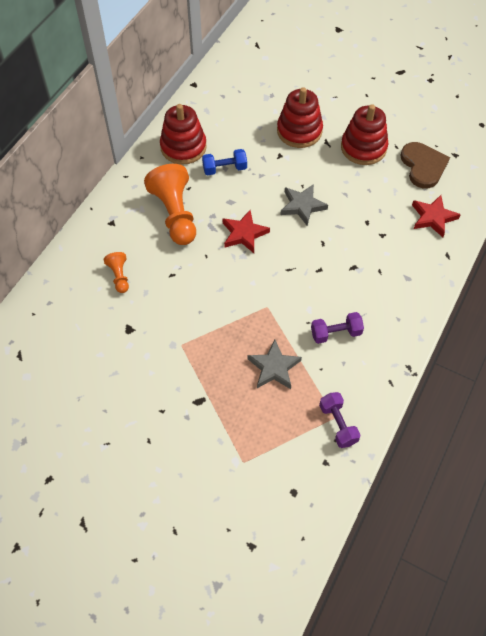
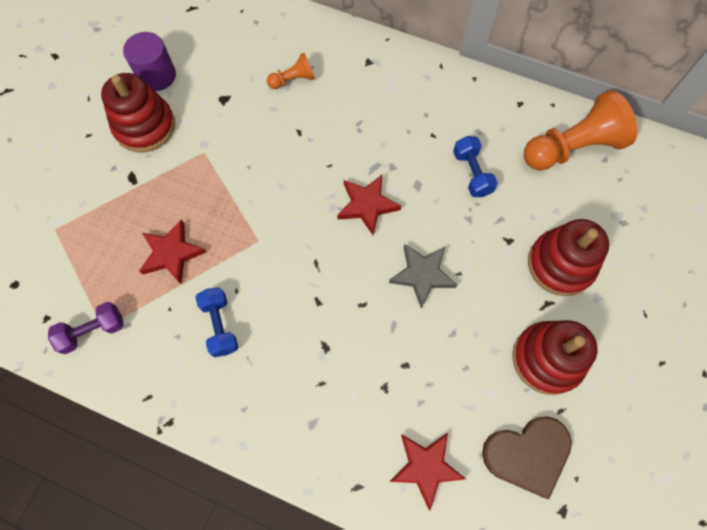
camera: 85 degrees right, 10 degrees up
orange pawn [144,164,196,245] -> orange pawn moved to [524,90,638,170]
red stacking toy [160,104,207,165] -> red stacking toy moved to [101,73,175,153]
grey star [247,340,302,389] -> red star [139,219,206,284]
purple dumbbell [311,312,364,344] -> blue dumbbell [195,287,238,357]
none -> purple cylinder [123,32,176,91]

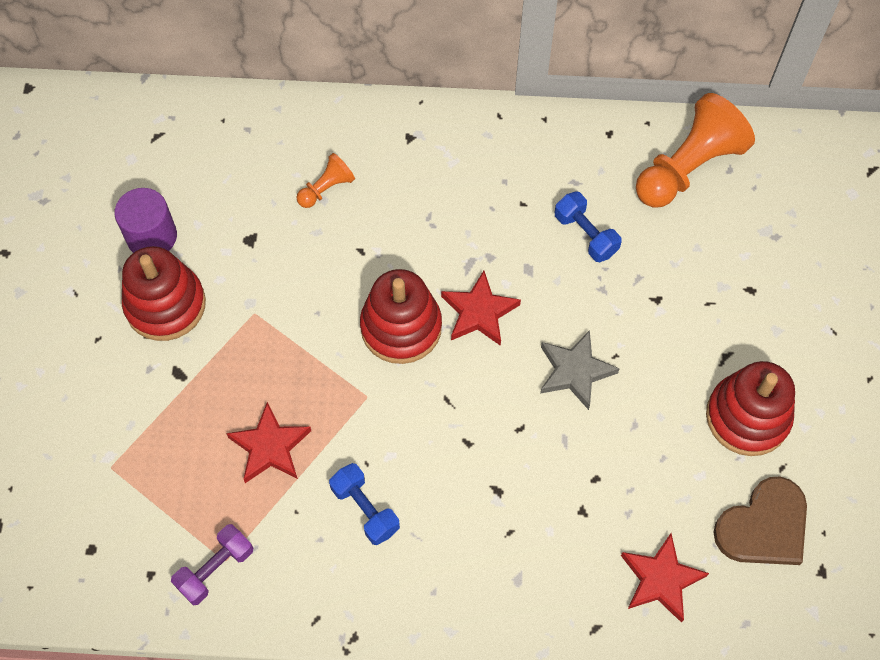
camera: 20 degrees left, 5 degrees down
red stacking toy [528,219,609,296] -> red stacking toy moved to [360,269,442,364]

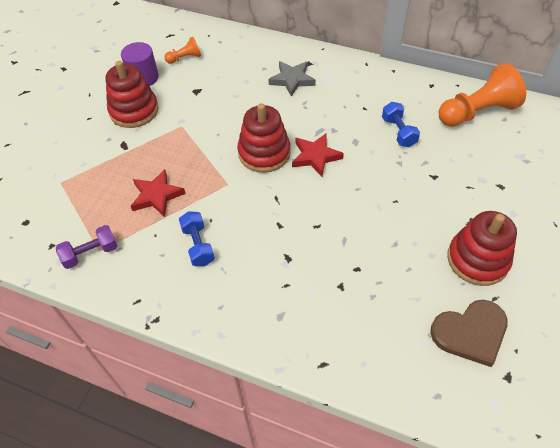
camera: 20 degrees right, 10 degrees down
orange pawn [296,153,355,208] -> orange pawn moved to [164,37,201,64]
grey star [540,330,620,410] -> grey star moved to [268,61,316,97]
red star [621,533,709,623] -> none

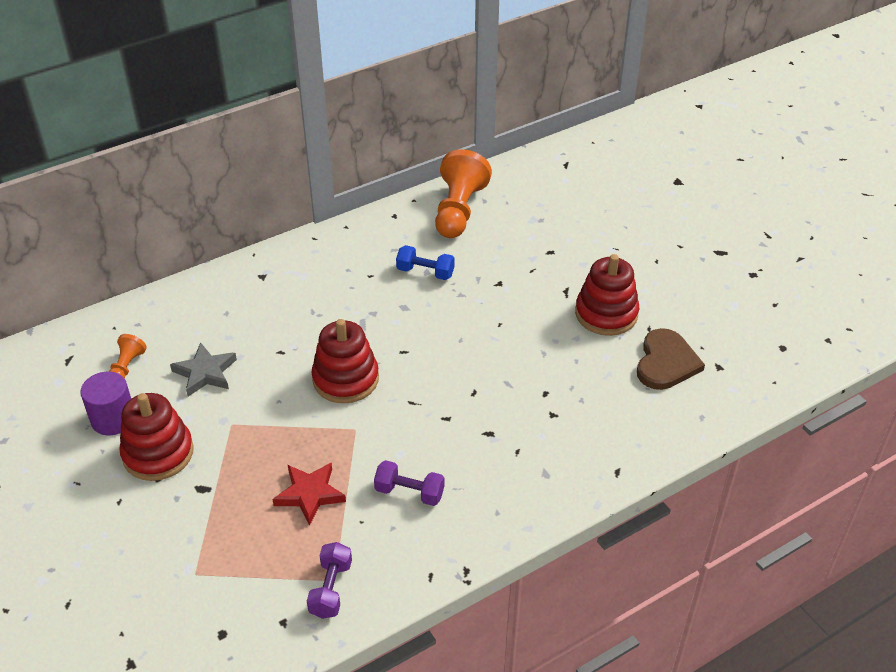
camera: 55 degrees left, 10 degrees down
blue dumbbell [179,211,215,266] -> purple dumbbell [374,460,444,506]
grey star [268,61,316,97] -> grey star moved to [170,342,237,396]
red star [292,133,344,177] -> none

